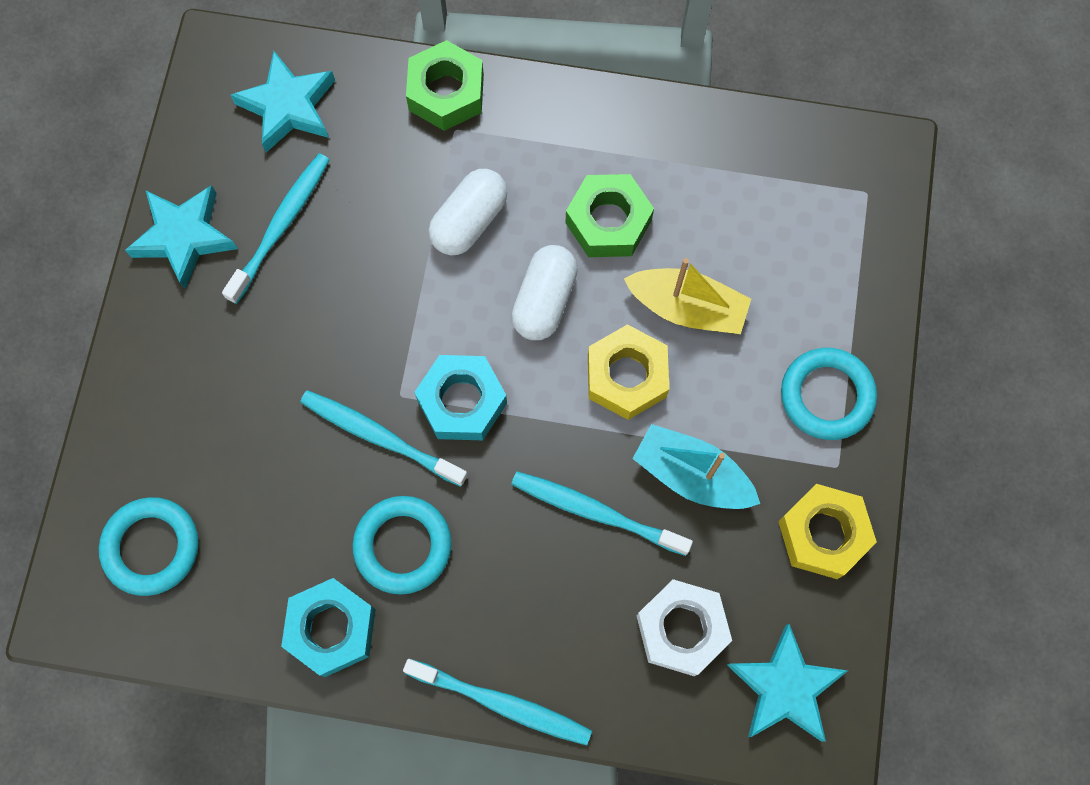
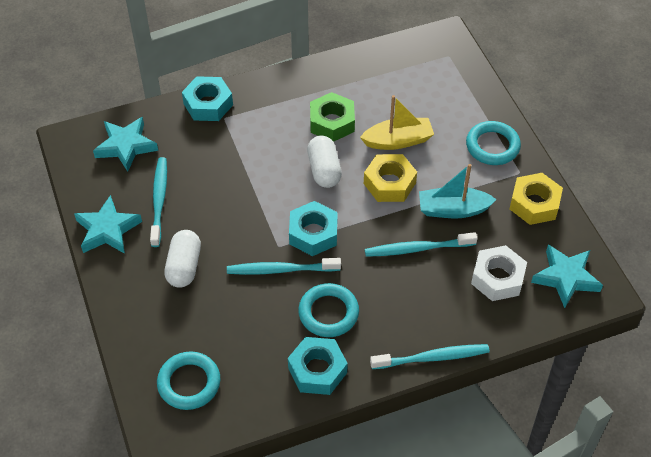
camera: 30 degrees left, 20 degrees down
green nut [406,40,484,131] -> turquoise nut [182,76,233,121]
white capsule [429,169,507,255] -> white capsule moved to [164,230,201,288]

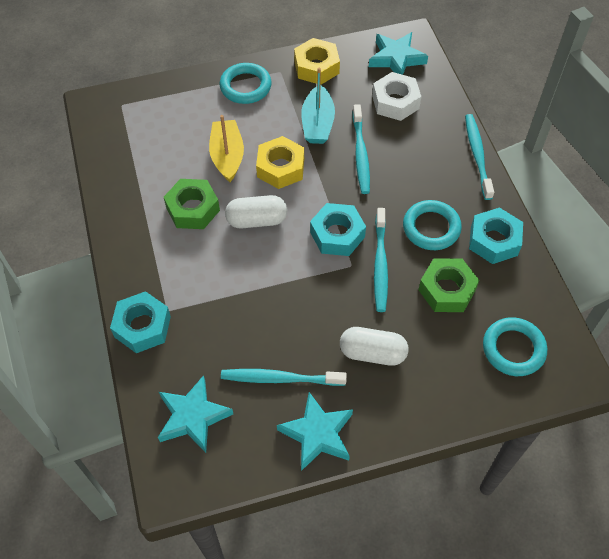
camera: 85 degrees left, 5 degrees up
none -> green nut [418,258,479,312]

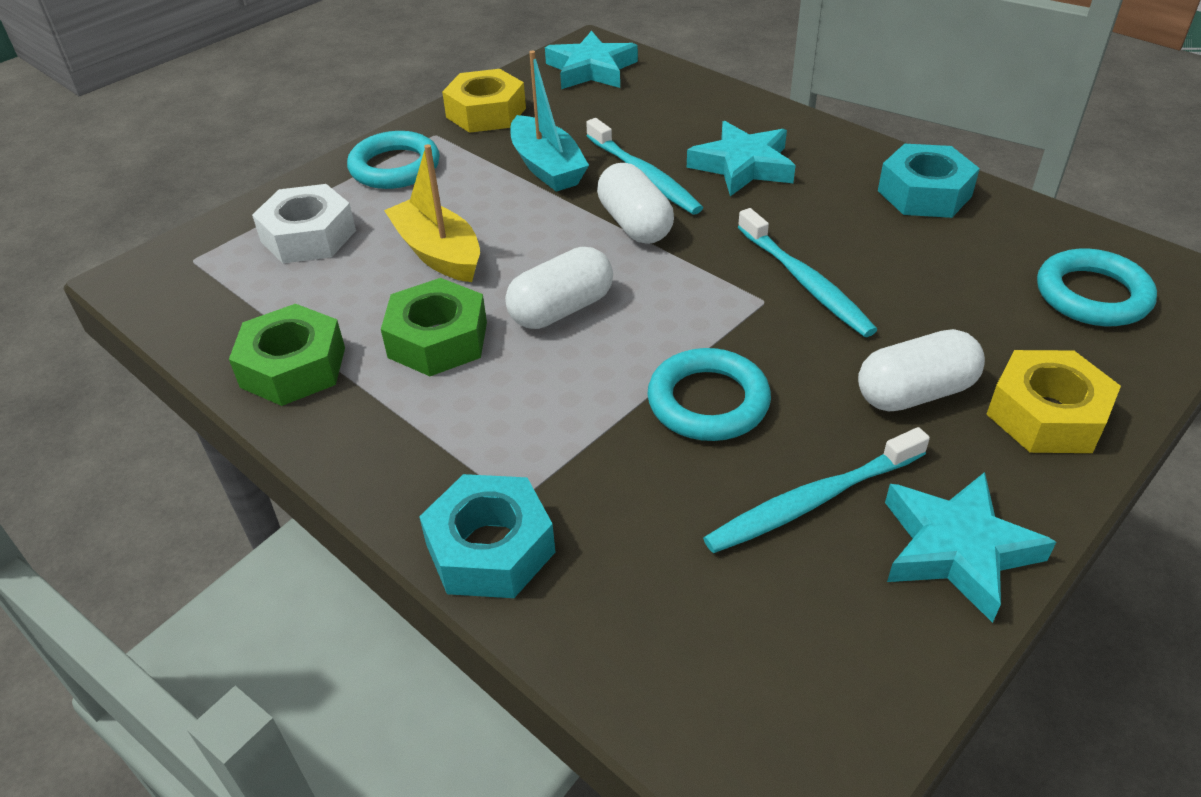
camera: 30 degrees left, 15 degrees down
turquoise star [158,375,233,453] -> turquoise star moved to [687,121,796,196]
yellow nut [256,136,304,189] -> yellow nut moved to [986,350,1121,453]
turquoise nut [310,203,366,256] -> none
white nut [372,72,421,121] -> white nut moved to [252,184,356,263]
turquoise ring [403,200,462,250] -> turquoise ring moved to [647,348,771,441]
green nut [418,258,479,312] -> green nut moved to [229,304,345,406]
turquoise toothbrush [465,114,494,200] -> none
none -> white capsule [597,163,674,244]

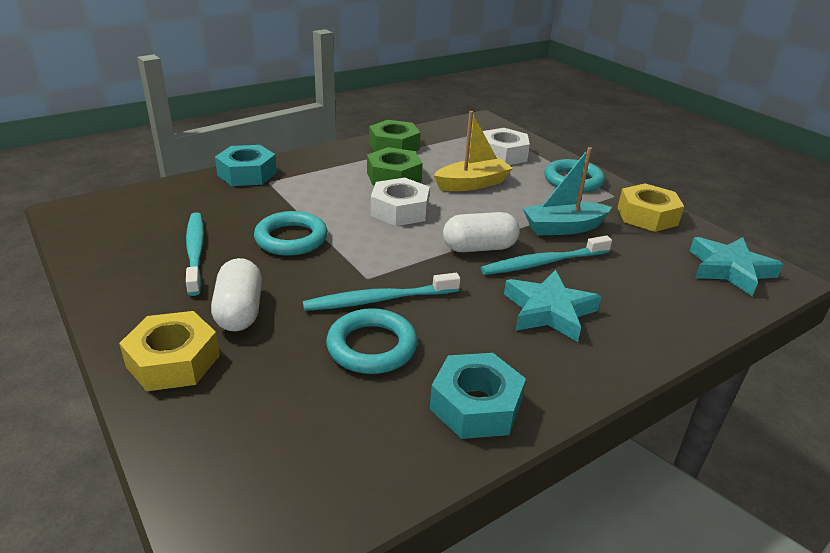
camera: 100 degrees right, 10 degrees down
white capsule [505,247,613,329] -> white nut [371,178,430,226]
turquoise star [885,472,1056,623] -> none
turquoise ring [1037,248,1157,326] -> turquoise ring moved to [326,308,418,374]

